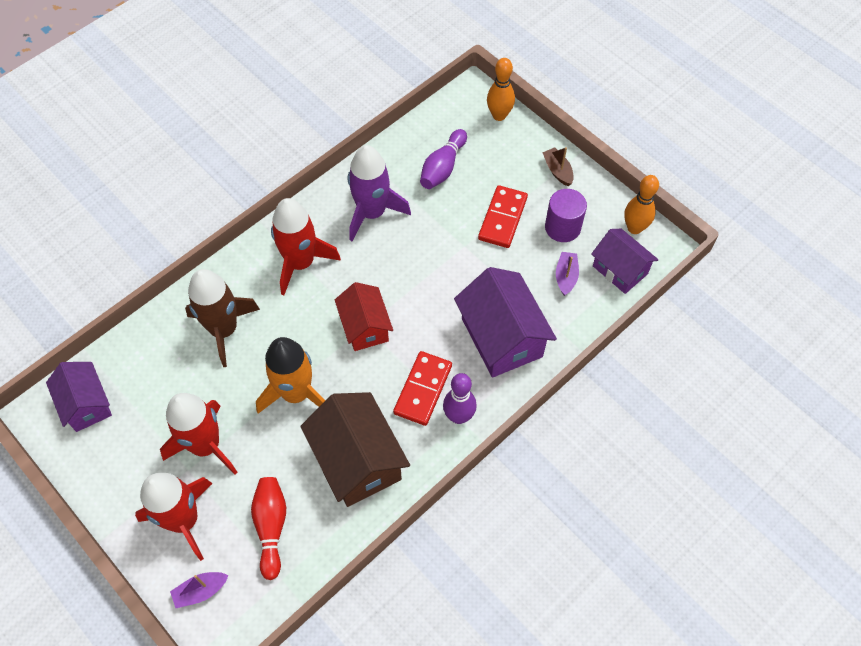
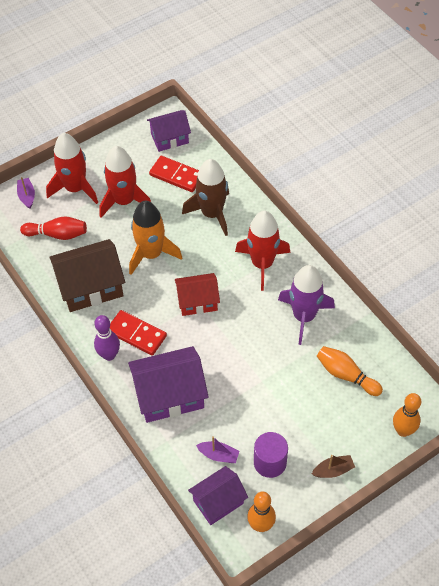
camera: 100 degrees right, 5 degrees down
purple bowling pin [420,129,467,189] -> orange bowling pin [317,346,383,396]
red domino [478,185,528,248] -> red domino moved to [149,156,199,192]

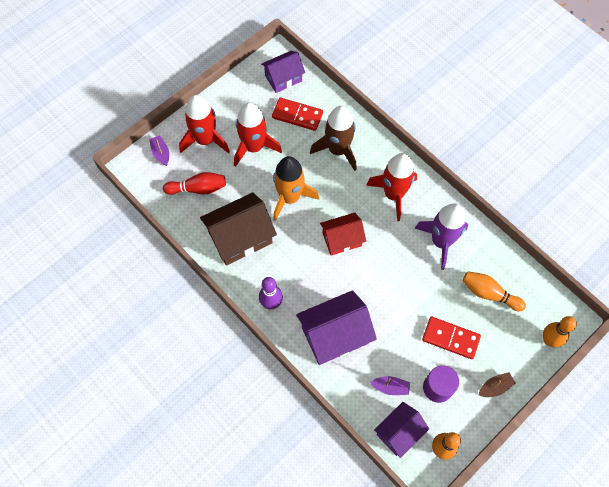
camera: 10 degrees left, 10 degrees up
red domino [110,310,167,356] -> red domino moved to [422,317,481,359]

